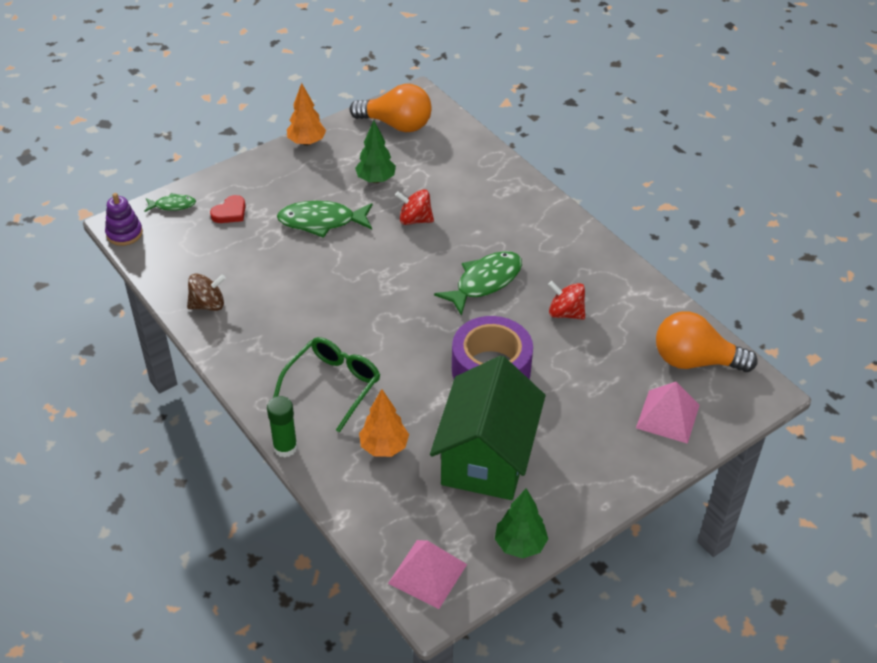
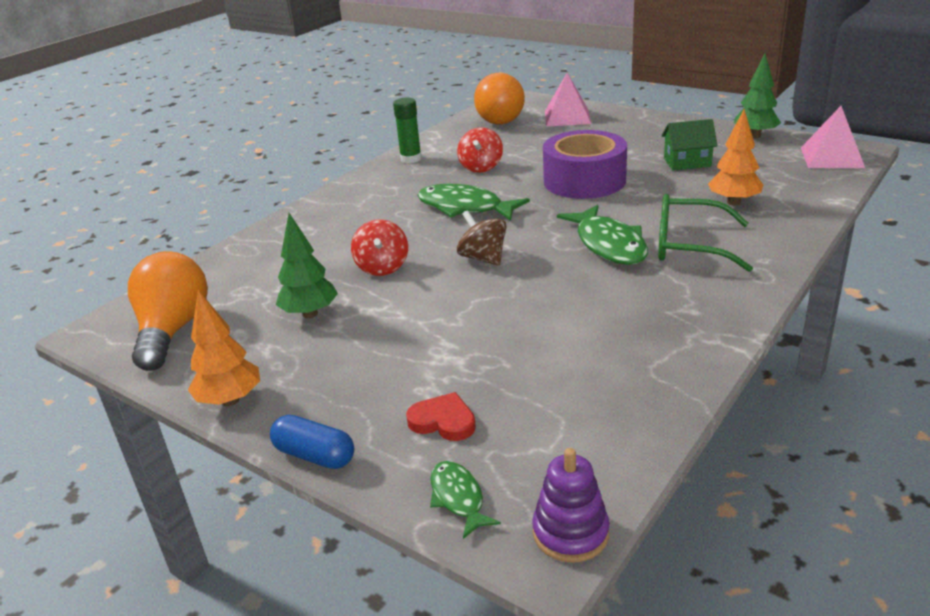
camera: 105 degrees left, 15 degrees down
brown spinning top [187,274,226,311] -> brown spinning top moved to [457,210,507,266]
green glue stick [267,396,298,458] -> green glue stick moved to [393,97,422,163]
green fish [277,201,373,238] -> green fish moved to [557,205,648,265]
green house [430,356,545,500] -> green house [662,119,718,170], size x0.46
none -> blue capsule [270,415,354,469]

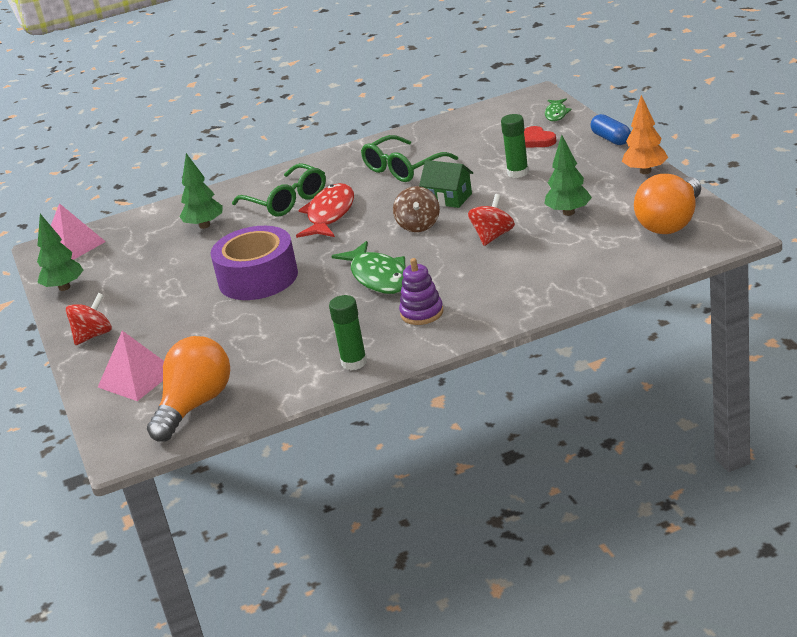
camera: 145 degrees left, 0 degrees up
red spinning top [457,127,503,173] -> red spinning top moved to [66,293,112,345]
purple stacking toy [532,448,610,563] -> purple stacking toy moved to [399,258,444,325]
green fish [557,205,648,265] -> red fish [296,183,354,238]
green house [662,119,718,170] -> green house moved to [419,160,473,208]
orange tree [708,109,763,205] -> green tree [179,153,223,229]
none -> green glasses [361,135,458,182]
none -> green glue stick [501,114,529,178]

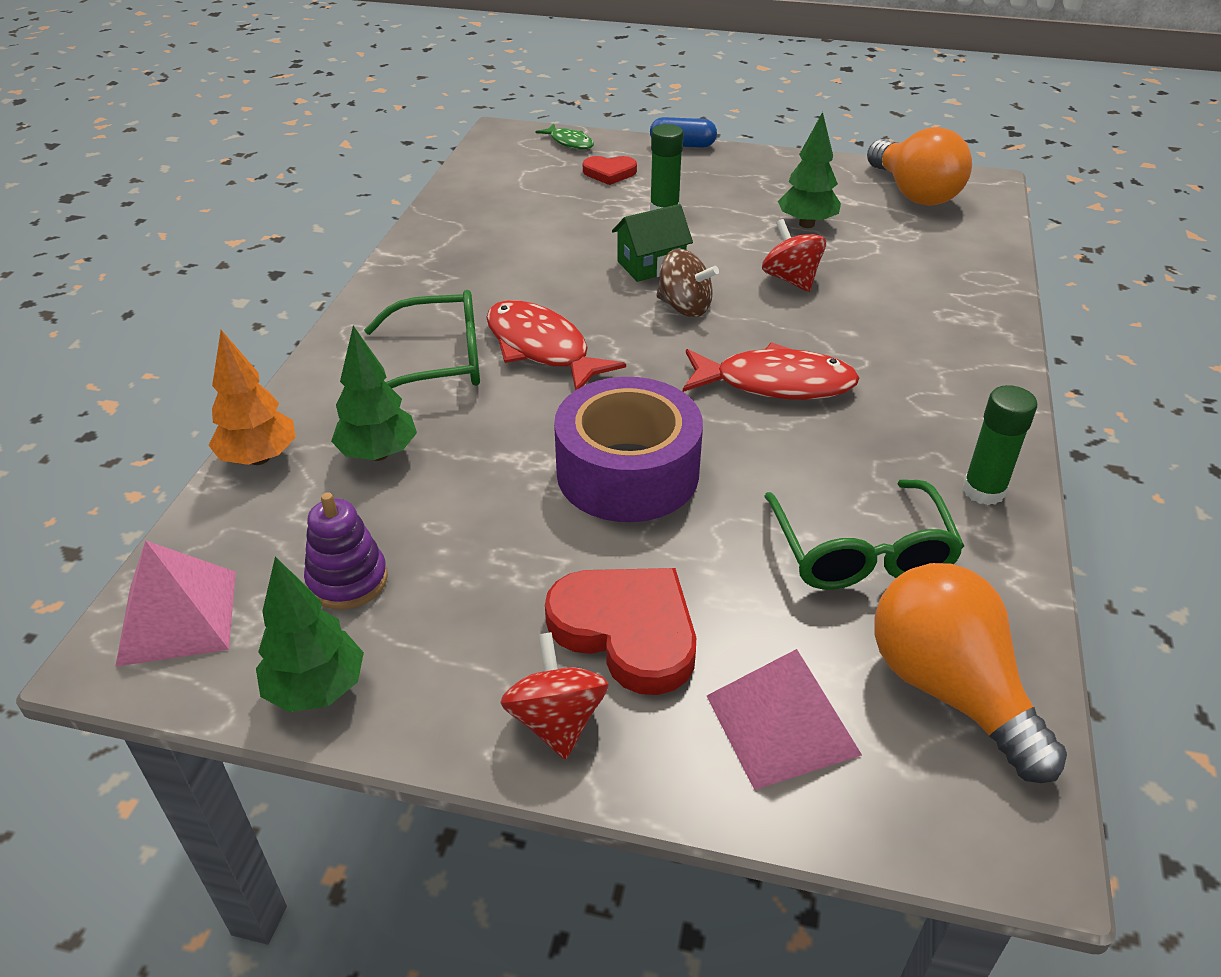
camera: 60 degrees left, 10 degrees up
green fish [331,241,406,294] -> red fish [683,342,859,399]
green glasses [361,135,458,182] -> green glasses moved to [764,479,964,590]
purple stacking toy [399,258,444,325] -> purple stacking toy moved to [304,492,388,610]
orange tree [622,95,668,174] -> orange tree moved to [209,330,296,465]
none -> red heart [545,568,696,695]

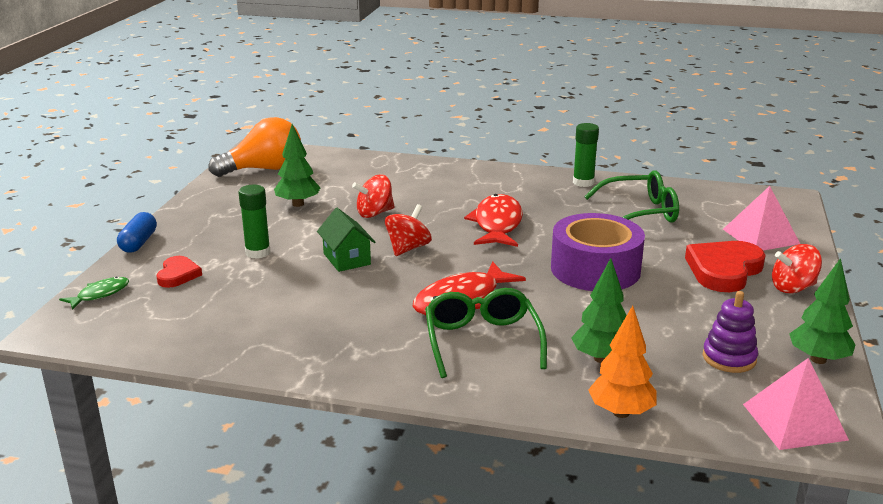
camera: 90 degrees left, 15 degrees down
brown spinning top [656,249,719,317] -> red spinning top [385,204,432,256]
orange light bulb [875,563,1067,783] -> none

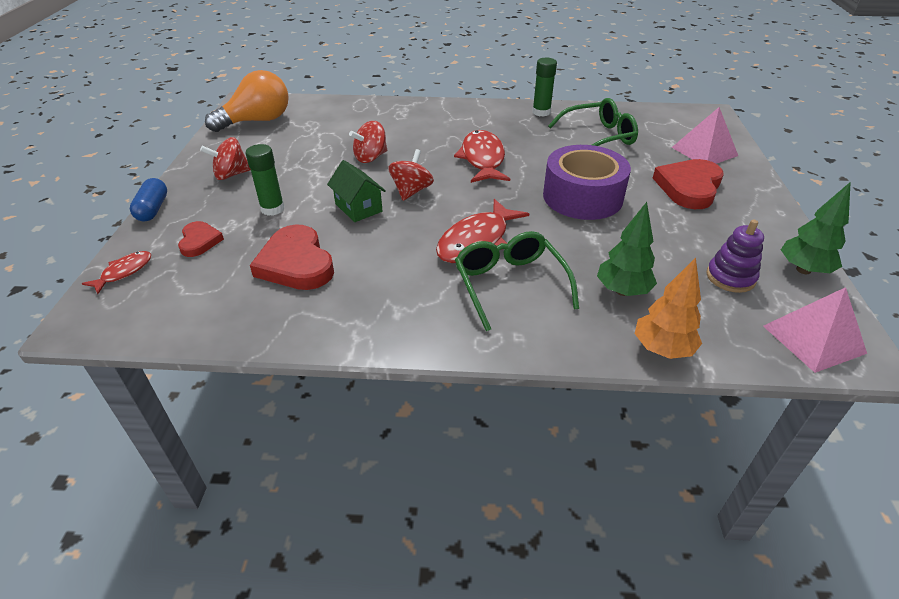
camera: 10 degrees left, 15 degrees up
green fish [59,276,129,310] -> red fish [82,251,152,294]
green tree [274,124,321,207] -> none
red spinning top [772,244,822,293] -> red spinning top moved to [200,137,251,180]
none -> red heart [250,224,334,290]

